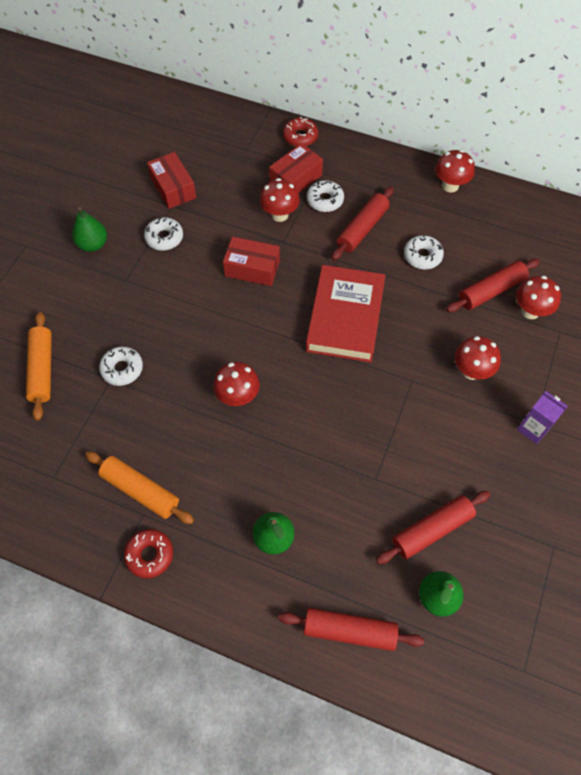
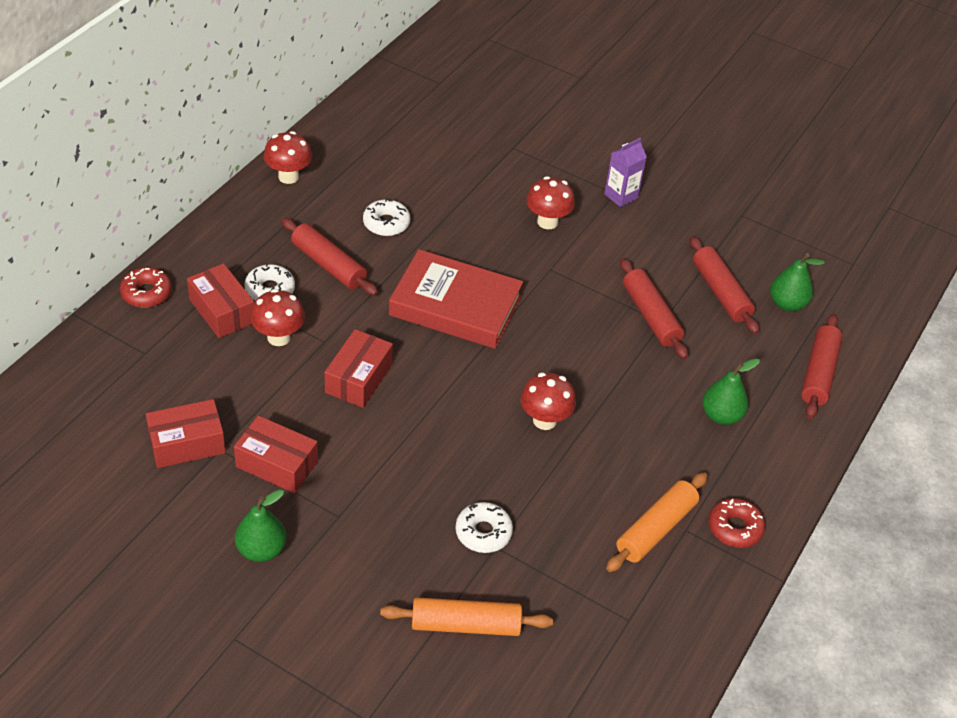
camera: 85 degrees left, 15 degrees down
white donut [144,217,183,251] -> red box [234,415,318,493]
red rolling pin [446,259,540,312] -> red rolling pin moved to [620,258,688,359]
red mushroom [516,276,561,319] -> none

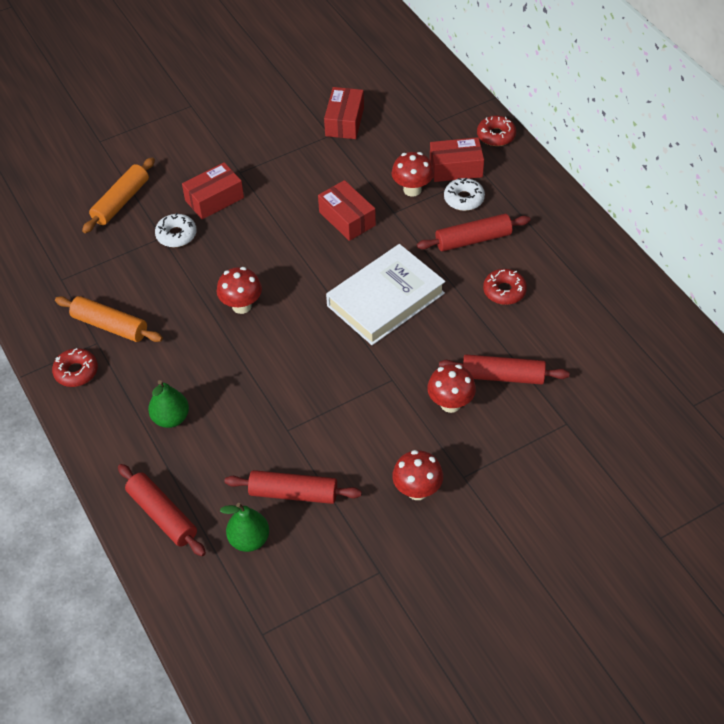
camera: 125 degrees right, 5 degrees up
red box [234,415,318,493] -> red box moved to [182,162,244,219]
green pear [235,490,286,562] -> none
red mushroom [264,131,312,184] -> red mushroom moved to [392,450,443,500]
white donut [363,198,410,236] -> red donut [483,269,527,305]
red book [389,249,523,349] -> white book [326,244,445,345]
purple carton [604,138,647,207] -> none
orange rolling pin [606,472,708,572] -> orange rolling pin turned 45 degrees counterclockwise [55,296,163,342]
red rolling pin [620,258,688,359] -> red rolling pin moved to [439,354,569,384]

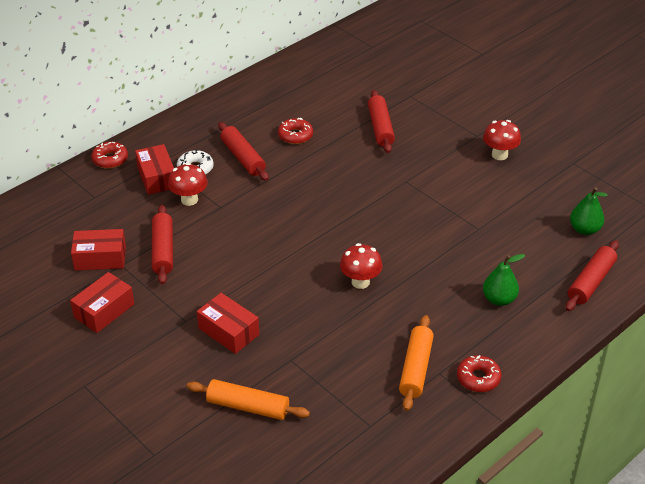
camera: 105 degrees left, 10 degrees down
white donut [155,213,197,247] -> none
red rolling pin [224,470,362,504] -> red rolling pin moved to [152,205,173,284]
red box [318,180,376,241] -> red box moved to [70,272,134,333]
white book [326,244,445,345] -> none
red mushroom [427,364,476,413] -> none

